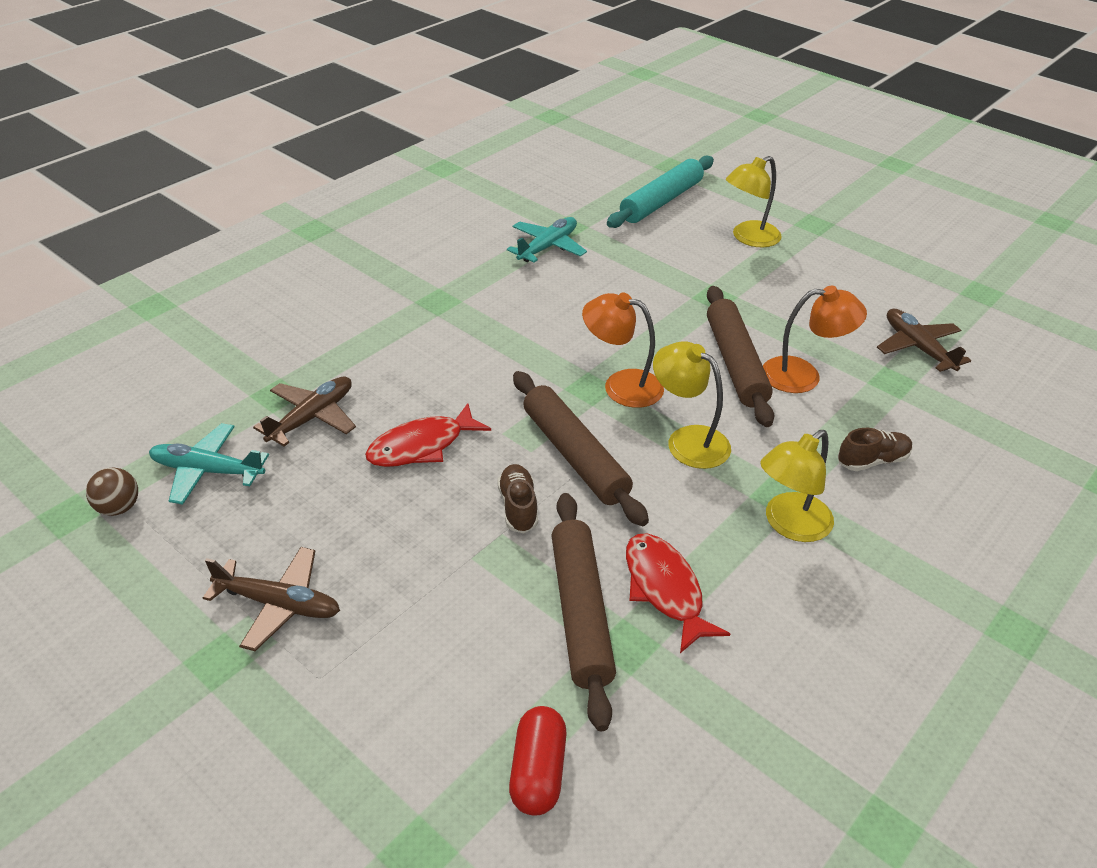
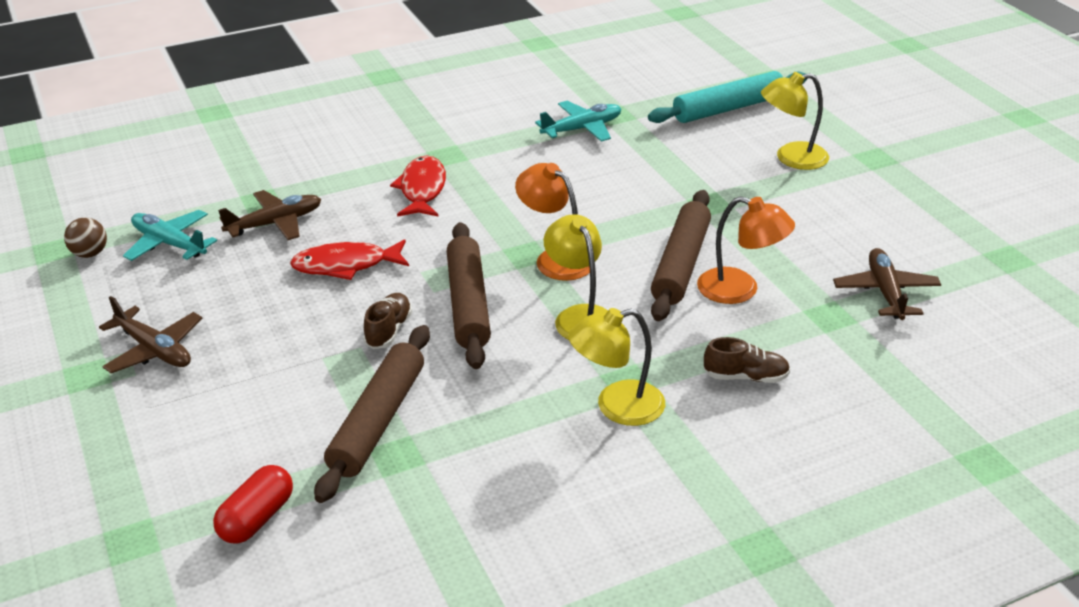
camera: 25 degrees right, 5 degrees down
red fish [626,533,730,653] -> red fish moved to [390,156,446,217]

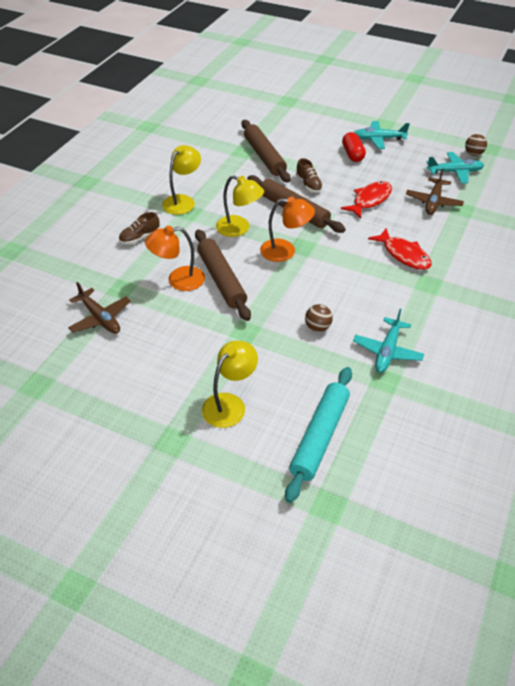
camera: 140 degrees right, 10 degrees up
brown plane [99,296,202,373] -> turquoise plane [354,121,410,149]
red capsule [213,465,293,544] -> red capsule moved to [342,132,366,162]
none -> brown ball [305,304,333,332]

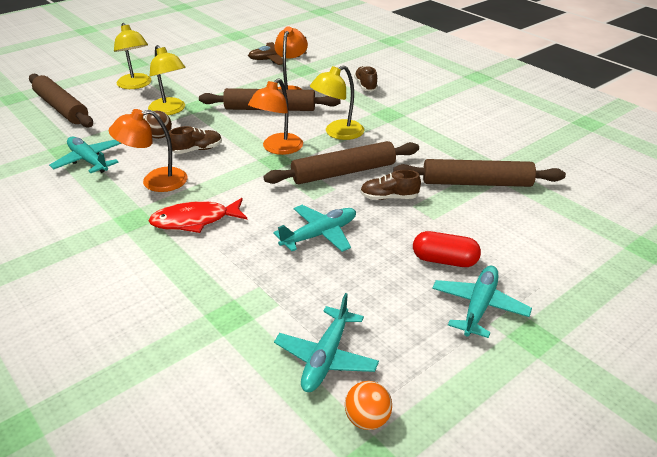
camera: 115 degrees right, 10 degrees down
yellow lamp [162,145,201,215] -> yellow lamp moved to [148,45,186,115]
turquoise rolling pin [285,367,352,503] -> brown rolling pin [29,74,93,128]
red fish [341,181,392,218] -> turquoise plane [273,205,356,252]
brown plane [406,168,464,215] -> none
brown ball [465,134,487,156] -> orange ball [345,381,392,430]
none -> orange lamp [109,109,188,192]
none -> brown shoe [169,126,222,154]

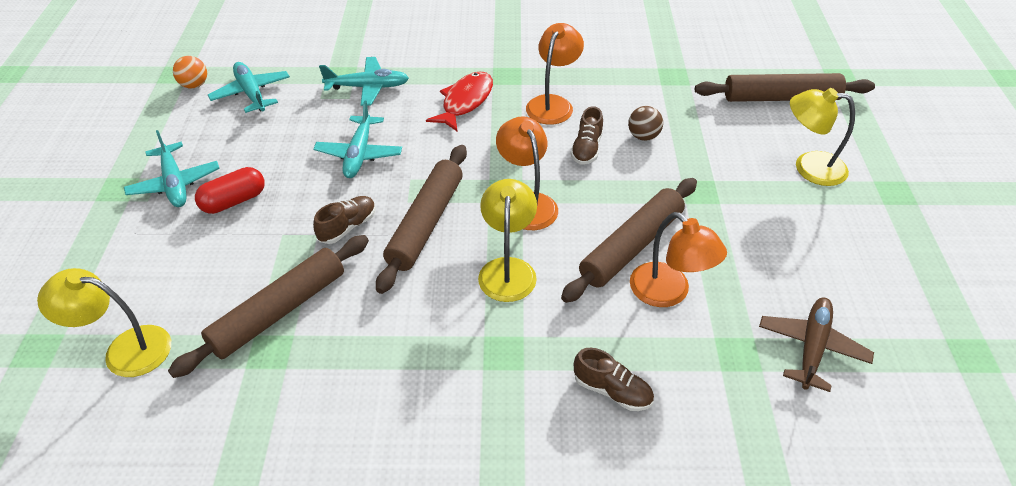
camera: 130 degrees right, 10 degrees up
turquoise plane [49,136,122,173] -> turquoise plane moved to [319,57,409,106]
yellow lamp [148,45,186,115] -> yellow lamp moved to [37,268,171,377]

